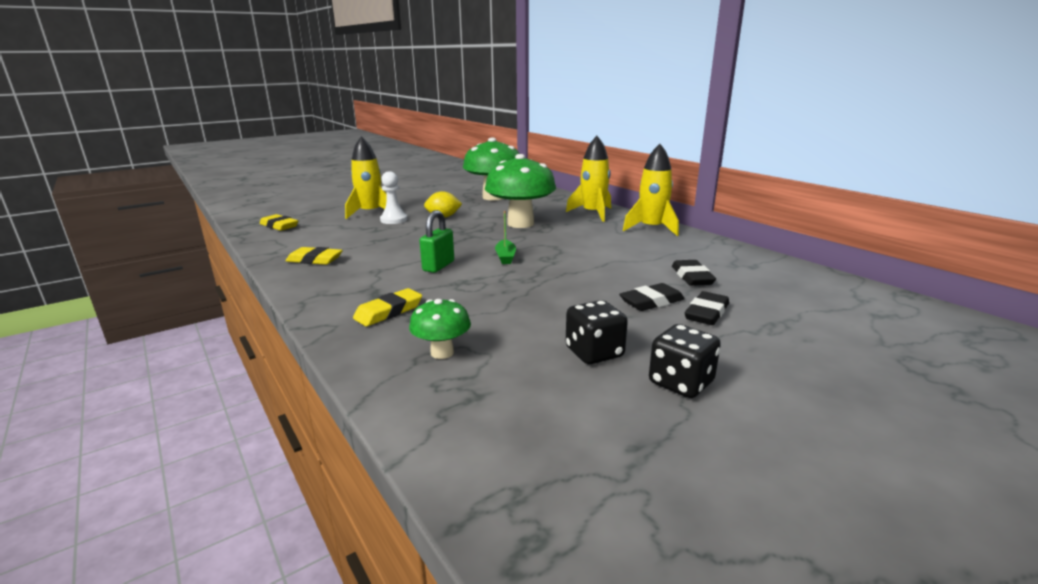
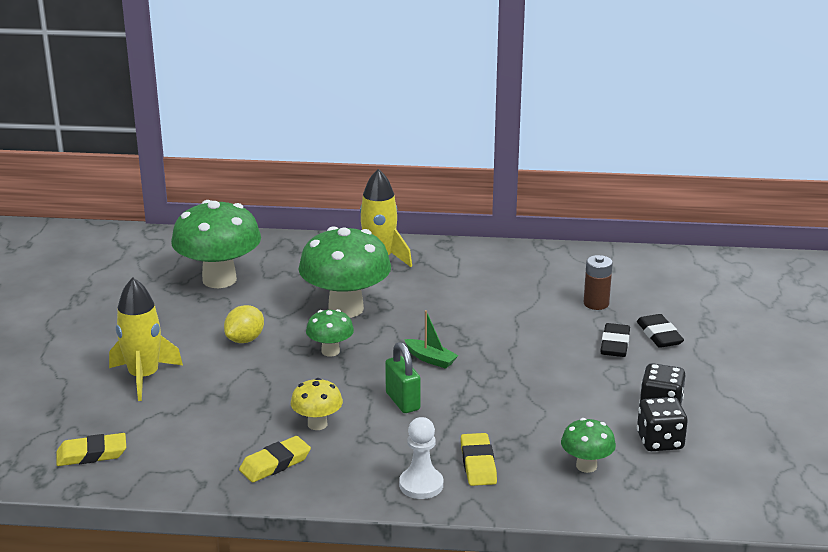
camera: 50 degrees left, 5 degrees up
white pawn [380,171,408,224] -> white pawn moved to [399,417,443,499]
yellow rocket [623,144,679,236] -> none
black dice [649,324,721,398] -> black dice moved to [637,397,688,451]
black eraser [672,260,716,286] -> brown battery [584,255,613,310]
none -> yellow mushroom [291,378,343,430]
none -> green mushroom [306,309,354,357]

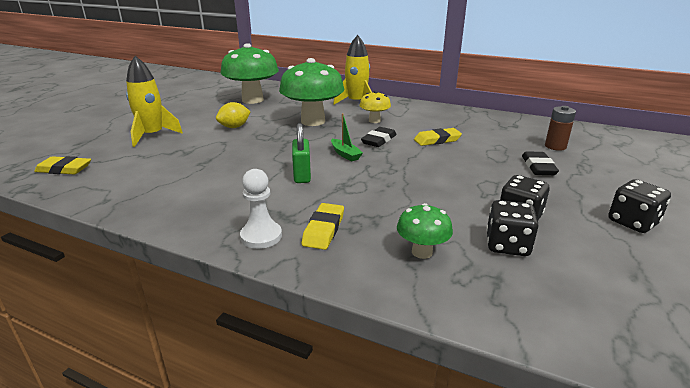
camera: 20 degrees right, 0 degrees up
yellow eraser [239,436,311,482] -> yellow eraser moved to [414,128,462,146]
yellow mushroom [291,378,343,430] -> yellow mushroom moved to [359,91,391,123]
green mushroom [306,309,354,357] -> none
brown battery [584,255,613,310] -> brown battery moved to [545,106,576,151]
black eraser [601,323,630,357] -> black eraser moved to [361,127,397,147]
none -> black dice [608,179,671,233]

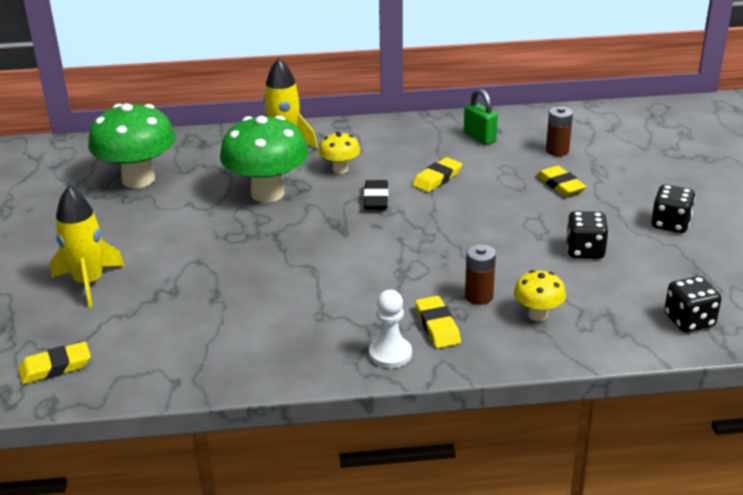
camera: 30 degrees left, 5 degrees up
yellow lemon [216,102,251,128] -> none
green padlock [292,123,311,183] -> green padlock moved to [464,88,498,145]
green boat [331,113,363,161] -> none
green mushroom [397,203,453,259] -> yellow mushroom [514,270,566,321]
black dice [486,200,539,256] -> black dice moved to [664,276,721,332]
black eraser [522,151,559,175] -> yellow eraser [537,166,587,196]
none -> brown battery [465,244,496,305]

